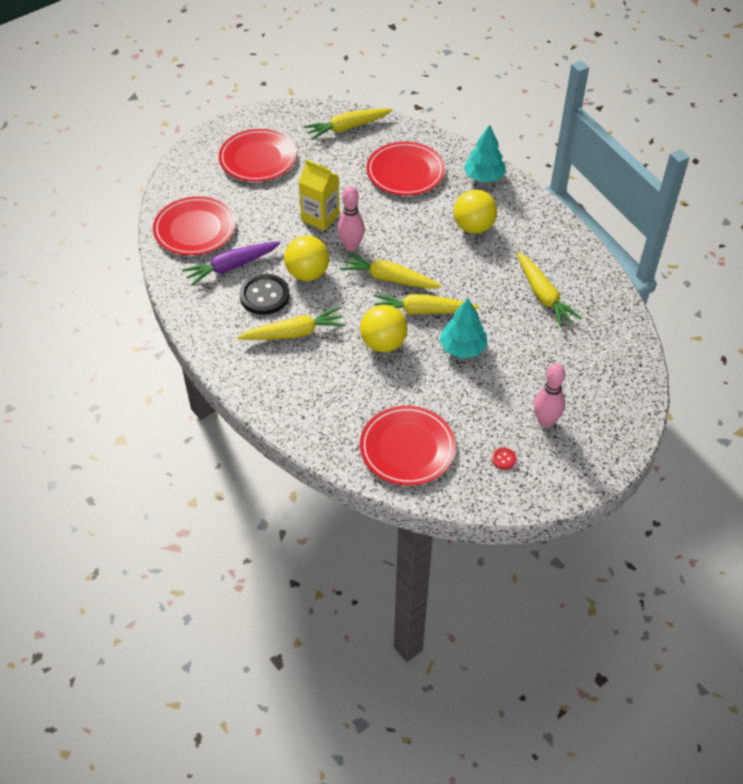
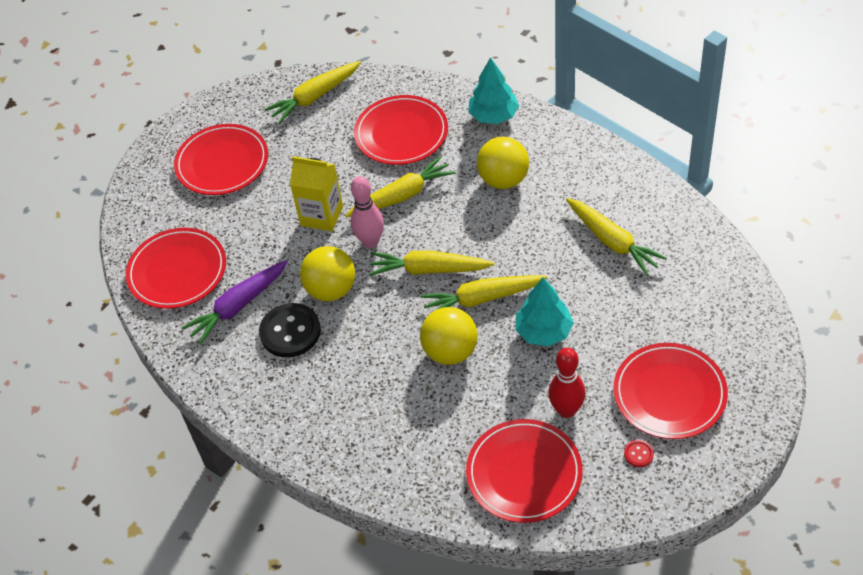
camera: 10 degrees left, 0 degrees up
yellow carrot [237,307,345,340] -> yellow carrot moved to [345,156,455,217]
pink bowling pin [534,364,565,427] -> red plate [613,343,728,439]
none -> red bowling pin [548,348,586,418]

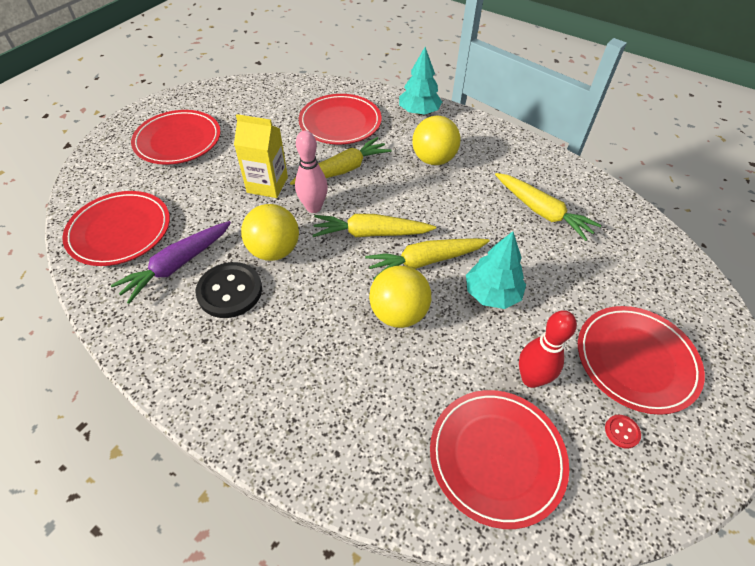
camera: 10 degrees left, 0 degrees up
yellow carrot [264,61,361,124] -> none

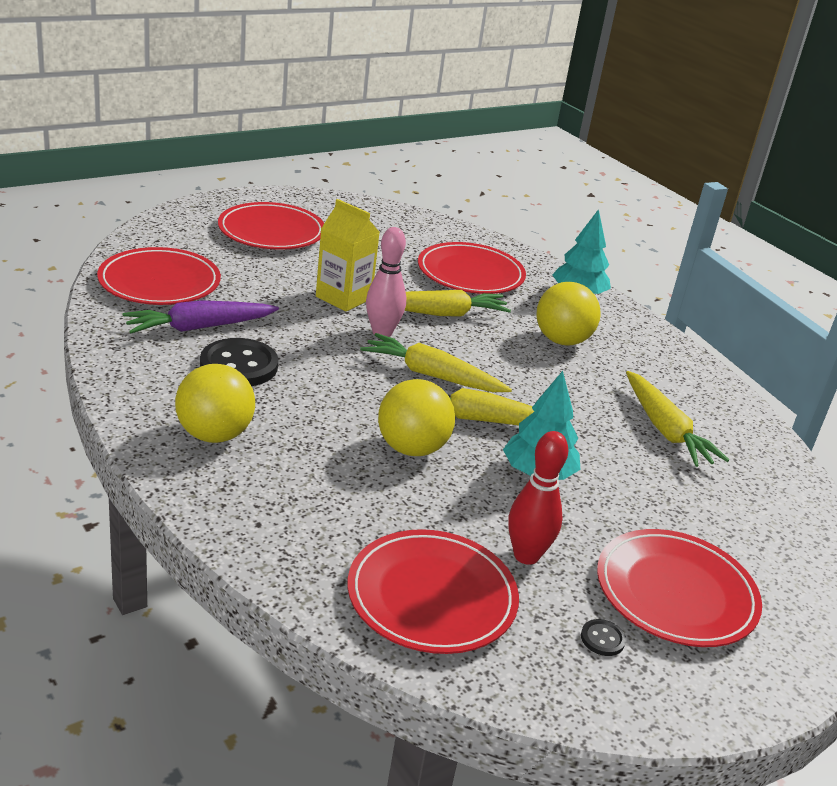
camera: 20 degrees right, 20 degrees down
yellow ball [241,204,299,261] -> yellow ball moved to [175,364,255,443]
red button [605,415,641,449] -> black button [581,619,626,656]

